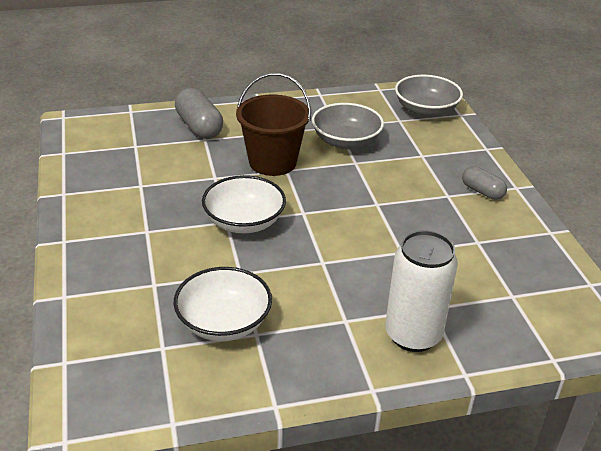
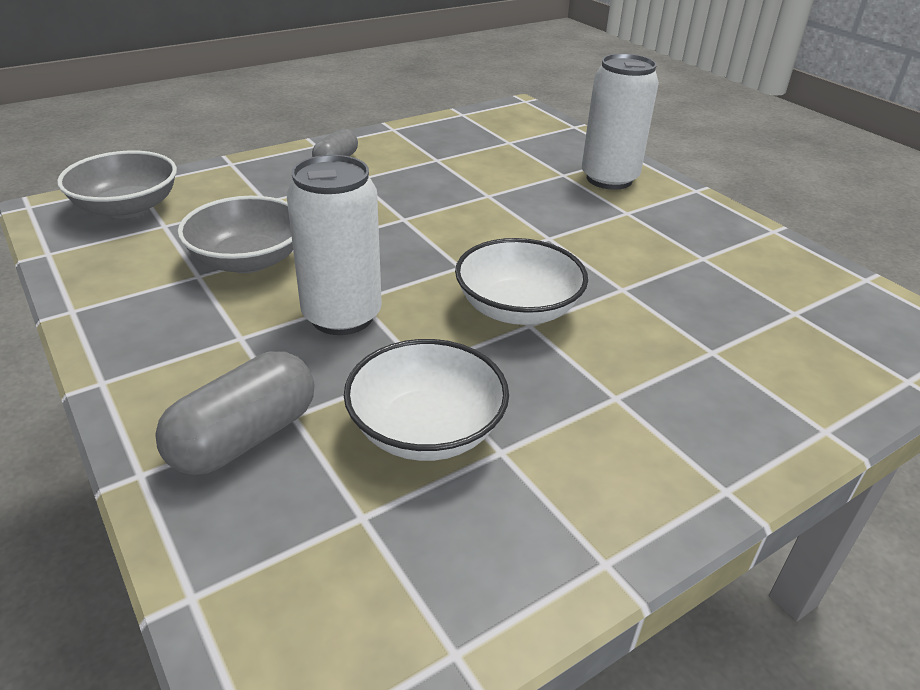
camera: 110 degrees left, 0 degrees up
white bowl [173,267,272,341] -> white bowl moved to [344,339,509,461]
brown bucket [236,73,311,176] -> white can [287,155,382,335]

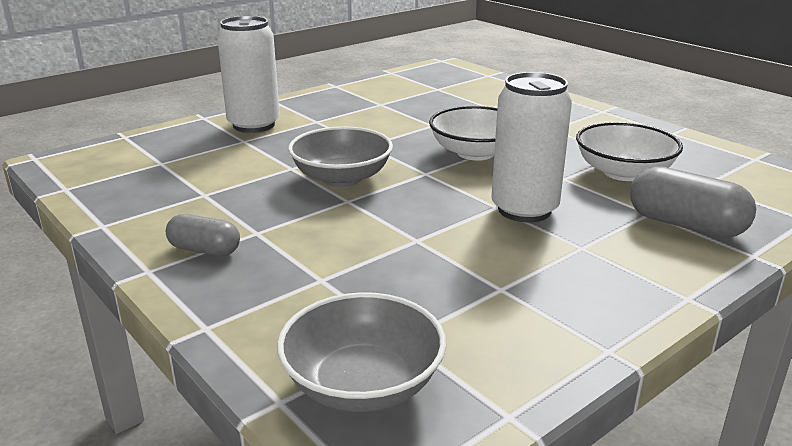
camera: 95 degrees left, 10 degrees down
grey bowl [177,196,293,273] -> grey bowl moved to [288,126,393,187]

